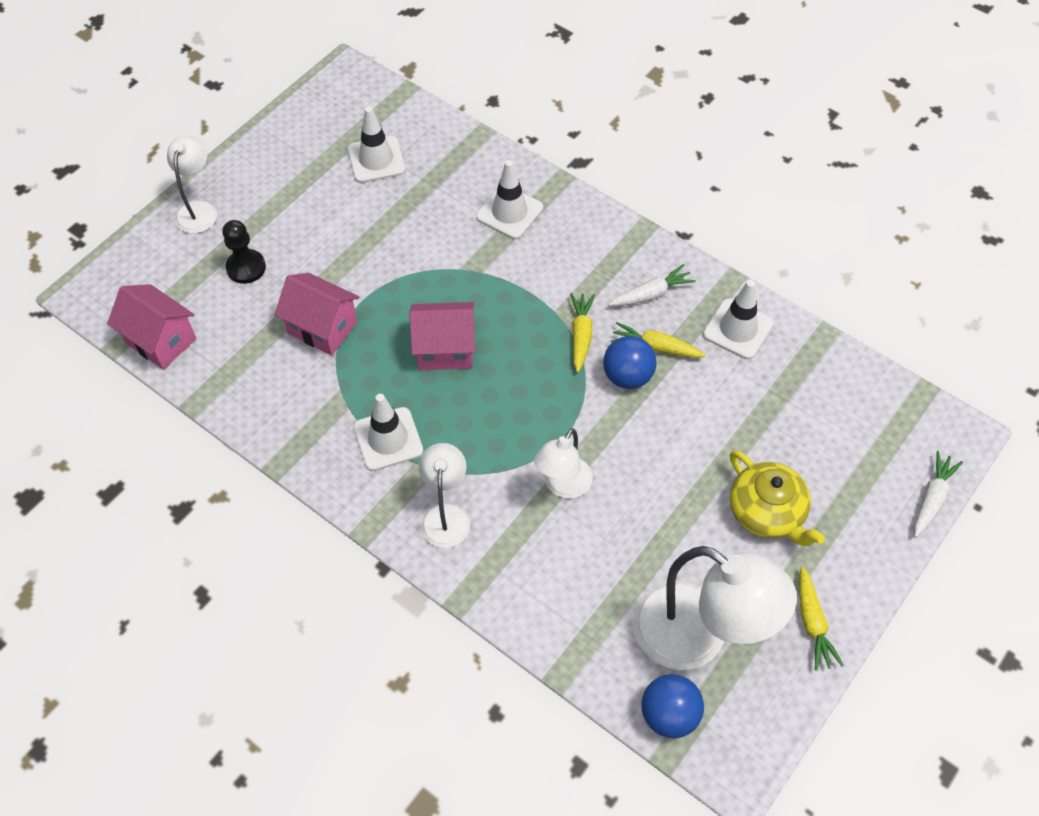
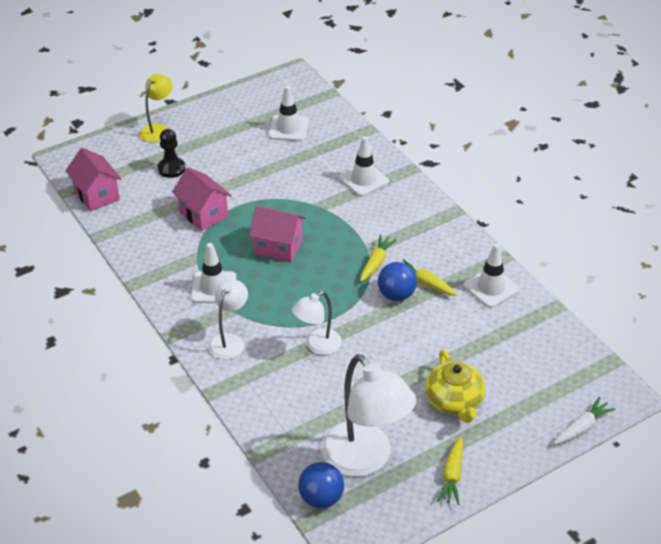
camera: 20 degrees right, 15 degrees down
white lamp [167,136,217,233] -> yellow lamp [139,74,173,142]
white carrot [608,264,696,306] -> none

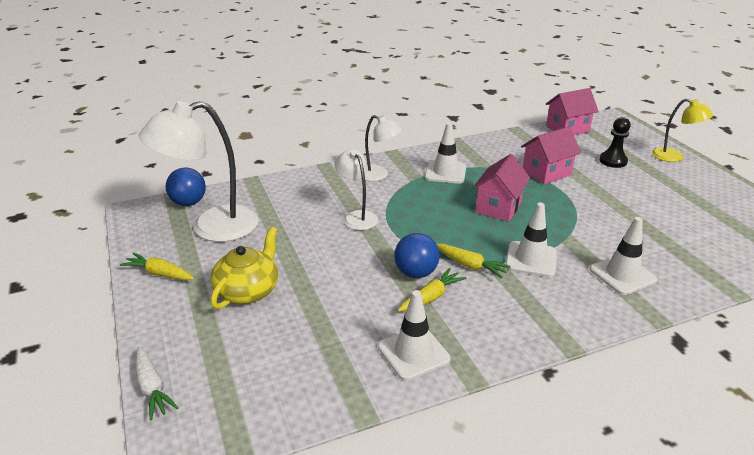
camera: 100 degrees right, 10 degrees down
white traffic cone [268,86,309,141] -> white traffic cone moved to [506,202,557,277]
yellow teapot [425,349,485,423] -> yellow teapot turned 120 degrees clockwise [211,227,278,309]

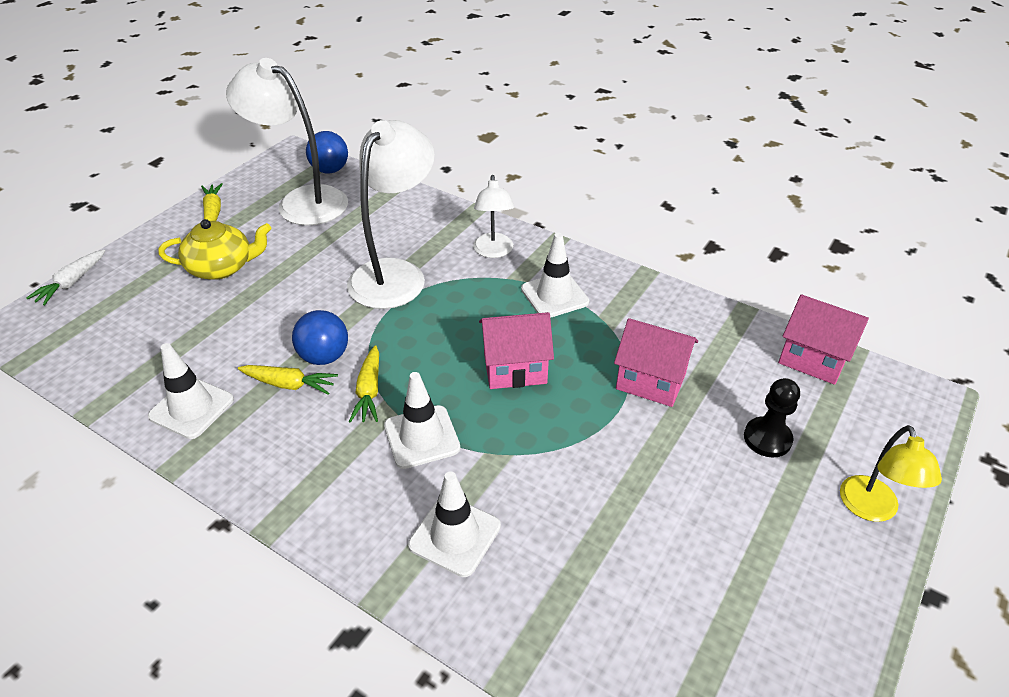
camera: 55 degrees right, 10 degrees up
white lamp [335,150,378,230] -> white lamp [347,120,435,309], size x1.81

